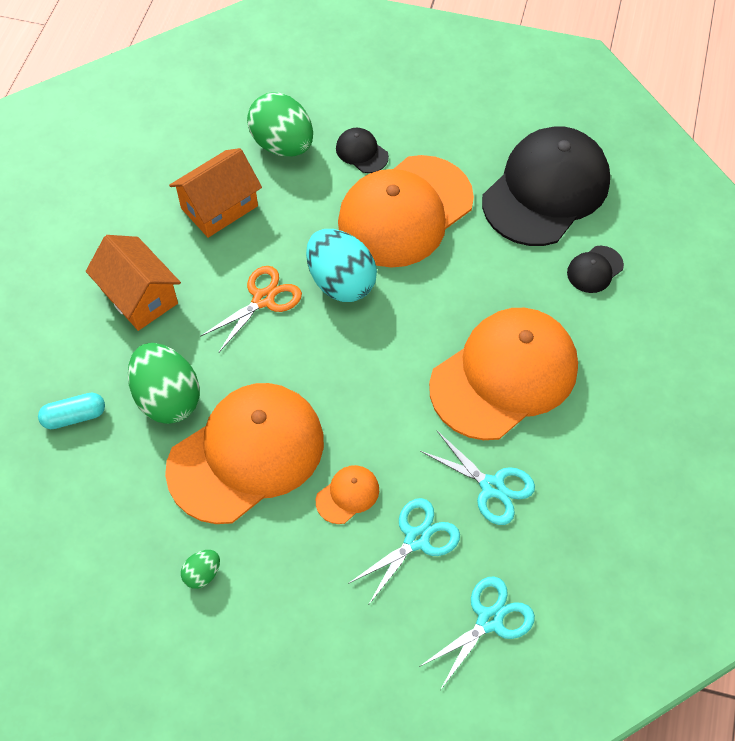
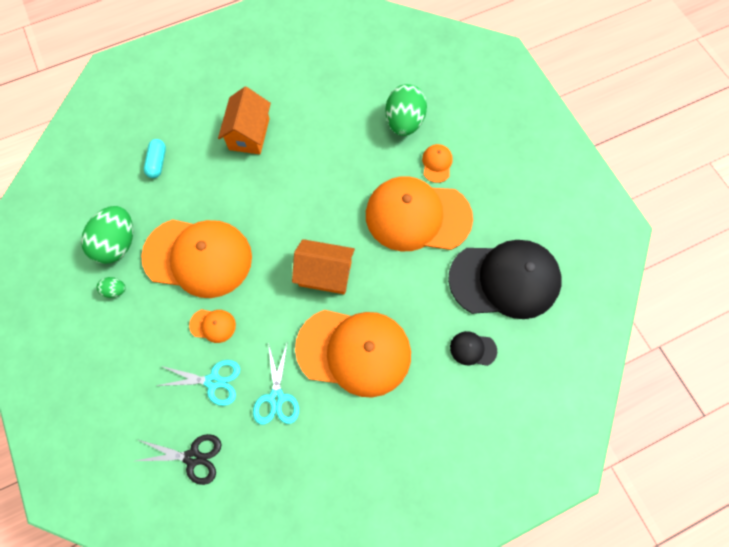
camera: 50 degrees right, 10 degrees up
turquoise capsule [38,393,105,429] -> turquoise capsule turned 60 degrees clockwise [144,139,166,178]
green egg [128,343,200,424] -> green egg moved to [81,206,133,264]
orange house [169,148,262,238] -> orange house moved to [292,239,355,294]
orange scissors [200,266,302,352] -> none
turquoise egg [306,229,377,302] -> none
black cap [336,128,389,173] -> orange cap [422,144,453,183]
turquoise scissors [419,576,535,689] -> black scissors [136,434,222,485]

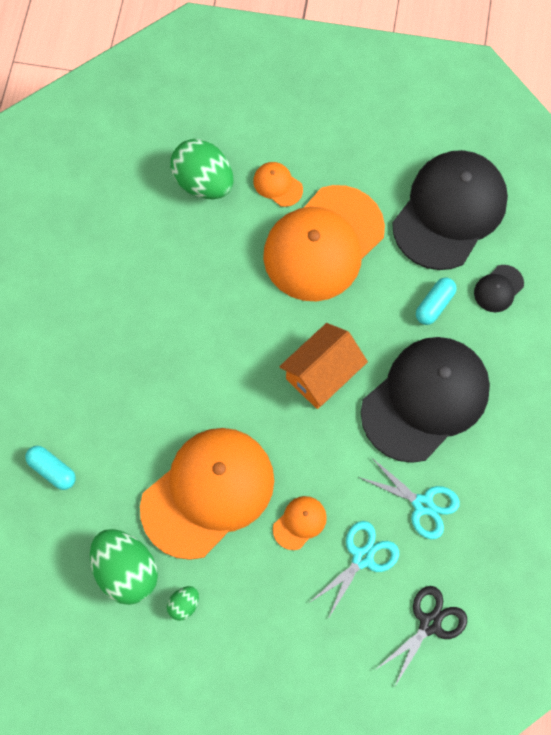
camera: 55 degrees left, 0 degrees up
orange house [218,87,271,154] -> none
orange cap [295,310,411,397] -> black cap [361,337,490,463]
none -> turquoise capsule [416,278,457,325]

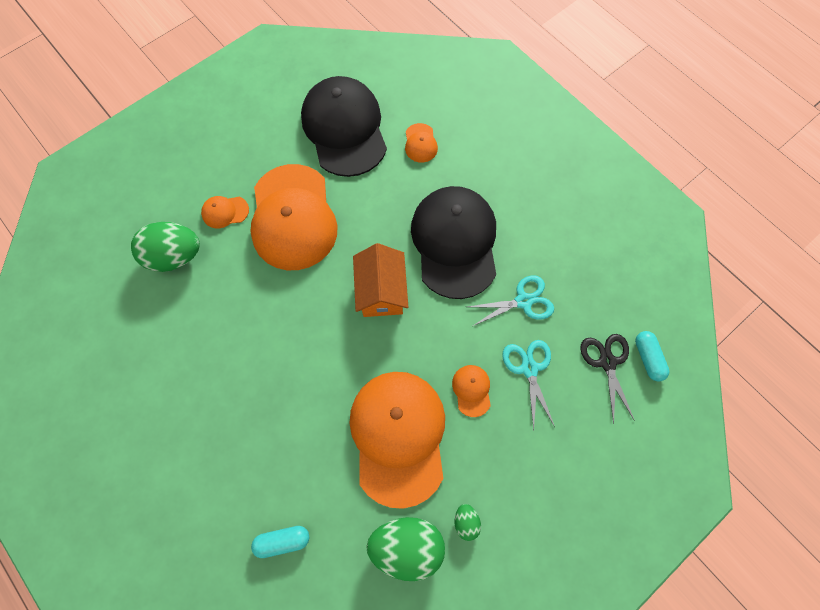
camera: 50 degrees left, 0 degrees up
turquoise capsule [416,278,457,325] -> turquoise capsule moved to [635,331,670,382]
black cap [474,265,524,312] -> orange cap [405,123,438,163]

